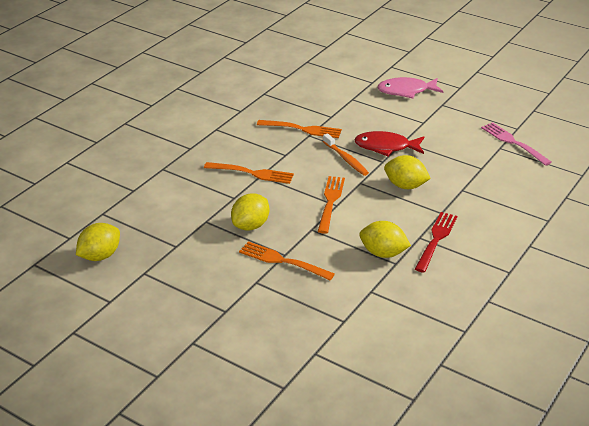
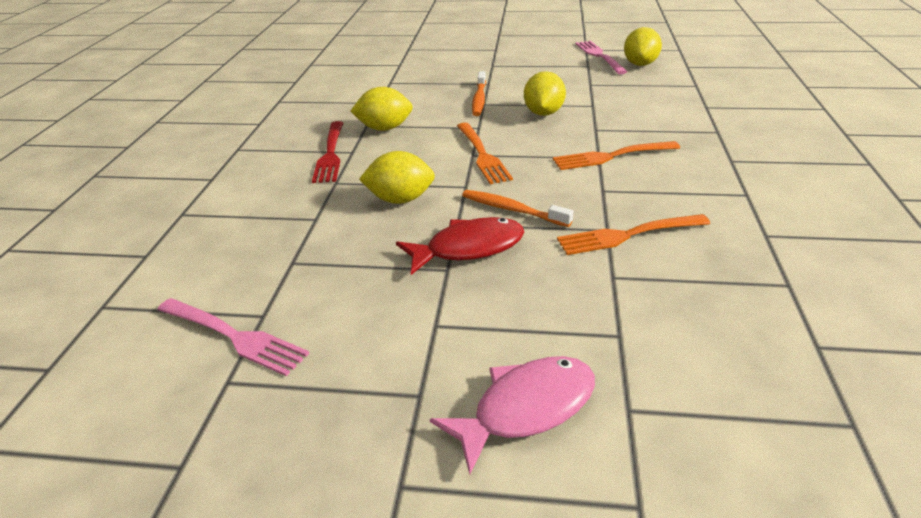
camera: 155 degrees right, 0 degrees up
orange fork [239,241,335,280] -> orange toothbrush [472,71,486,116]
none -> pink fork [575,41,627,74]

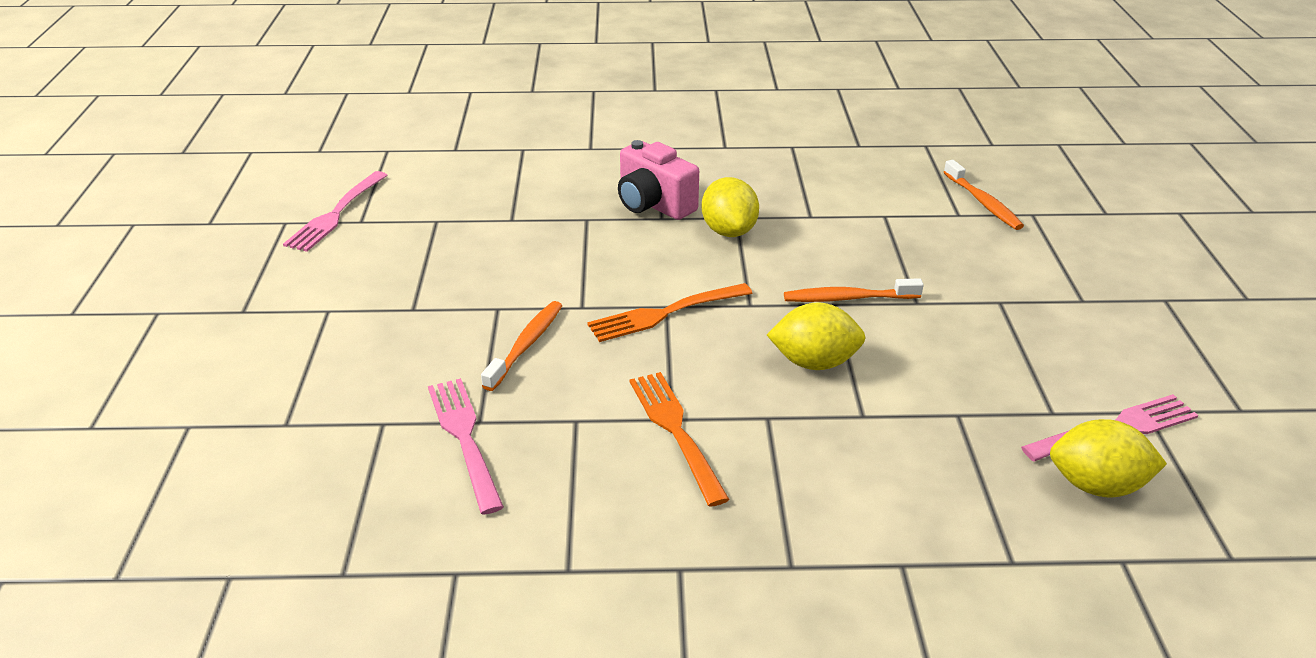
camera: 80 degrees right, 0 degrees up
red fork [312,121,343,183] -> pink camera [618,140,699,220]
yellow lemon [359,151,435,204] -> none
red fish [396,217,524,275] -> none
pink fish [430,356,595,475] -> none
orange fork [557,214,710,255] -> pink fork [428,378,504,515]
none -> orange toothbrush [944,160,1024,230]

